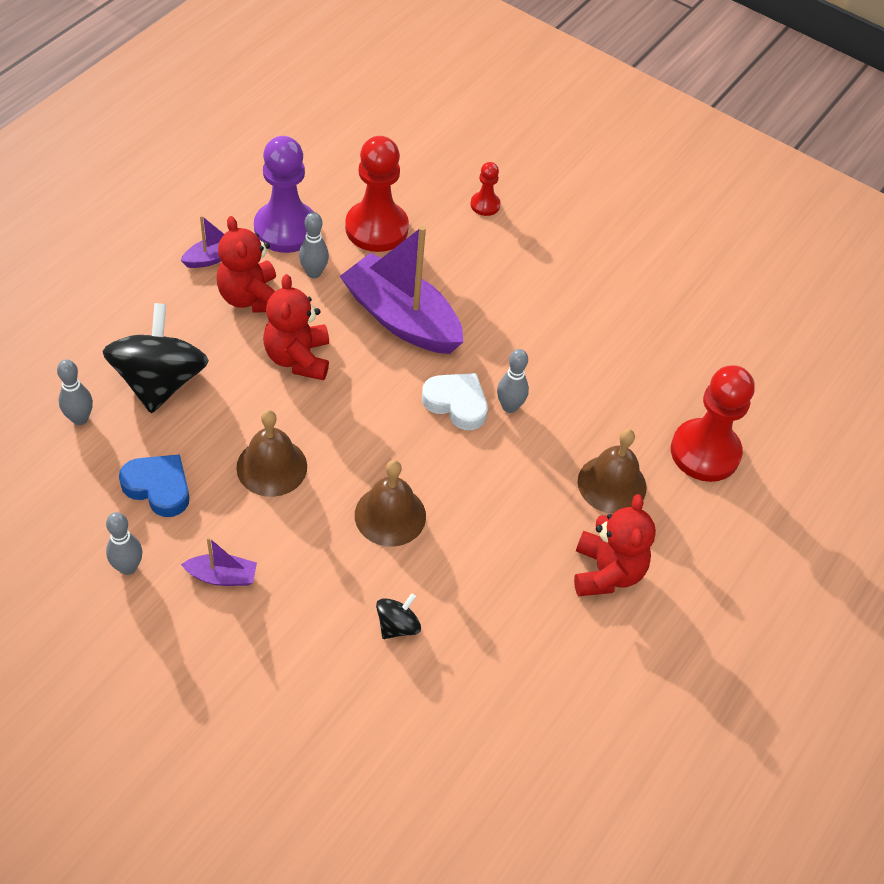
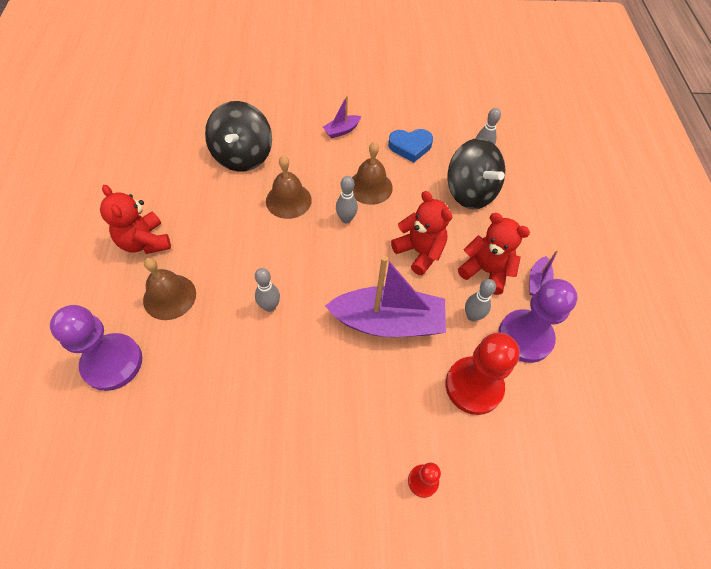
camera: 145 degrees right, 5 degrees up
grey bowling pin [106,512,142,575] -> grey bowling pin moved to [336,176,358,224]
black spinning top [376,593,421,639] -> black spinning top [205,101,272,172], size x2.18
white heart [422,373,488,430] -> none
red pawn [671,365,755,482] -> purple pawn [50,305,142,391]

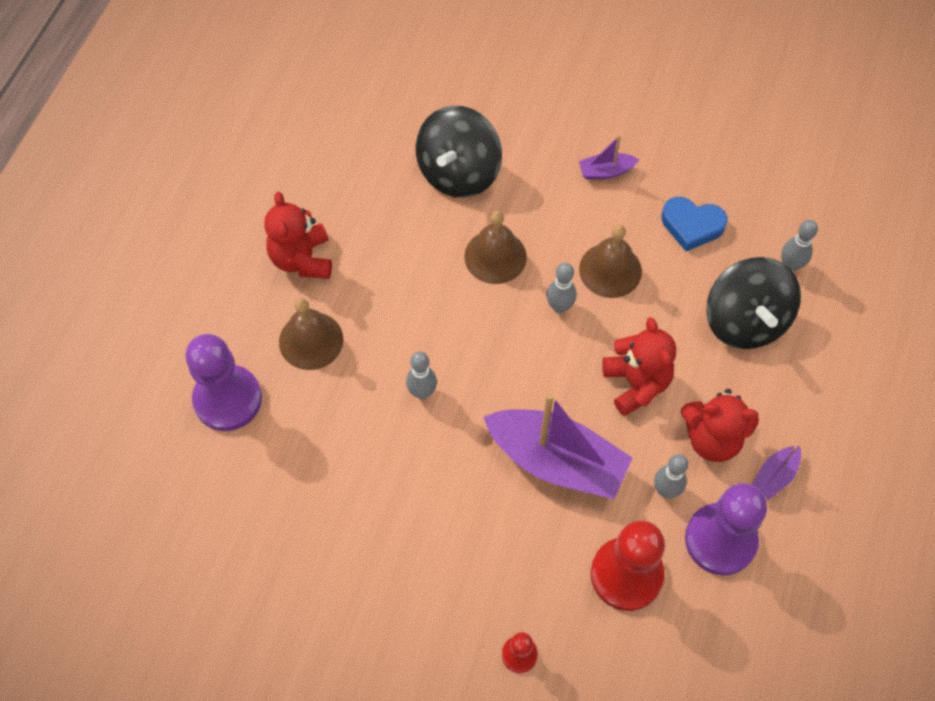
camera: 25 degrees right, 5 degrees up
red teddy bear [458,213,530,295] -> red teddy bear turned 135 degrees clockwise [681,389,759,462]

